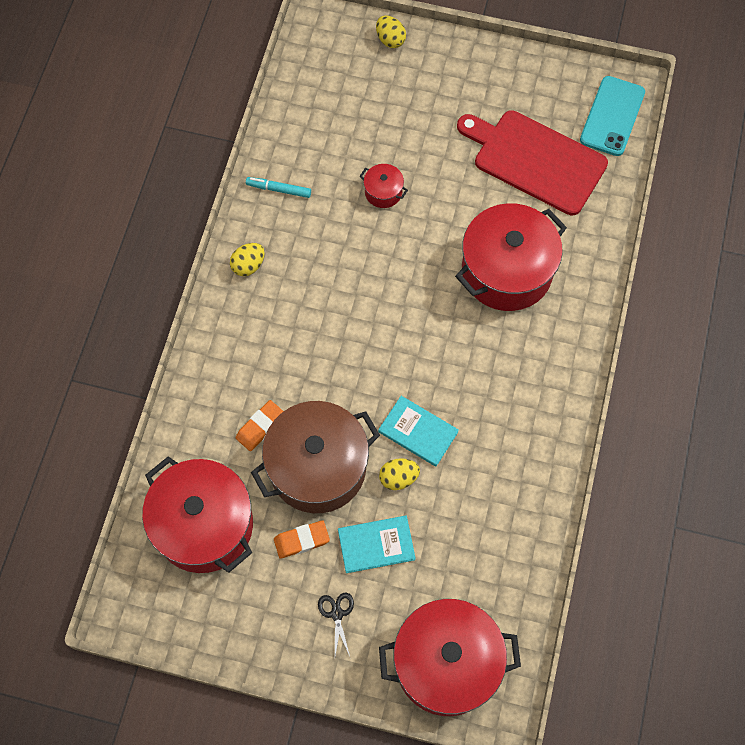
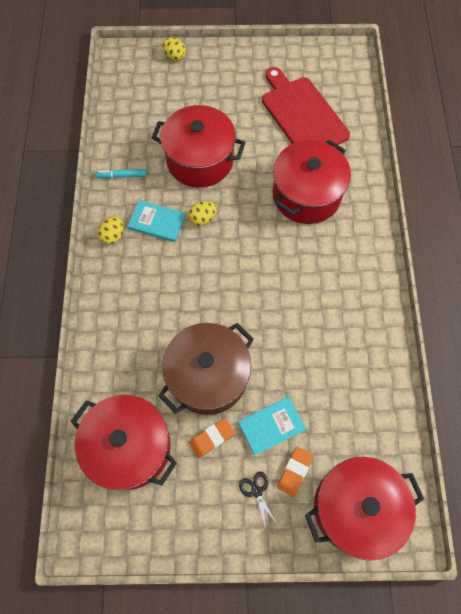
camera: 15 degrees left, 0 degrees up
orange eraser [236,400,284,451] -> orange eraser moved to [277,447,313,497]
red pot [360,164,408,208] -> red pot [151,105,246,188], size x2.35
turquoise book [378,396,459,467] -> turquoise book moved to [128,200,186,242]
yellow egg [379,458,420,490] -> yellow egg moved to [188,201,217,226]
red cutting board [457,110,608,215] -> red cutting board turned 45 degrees clockwise [262,67,350,145]
turquoise phone [580,76,645,156] -> none

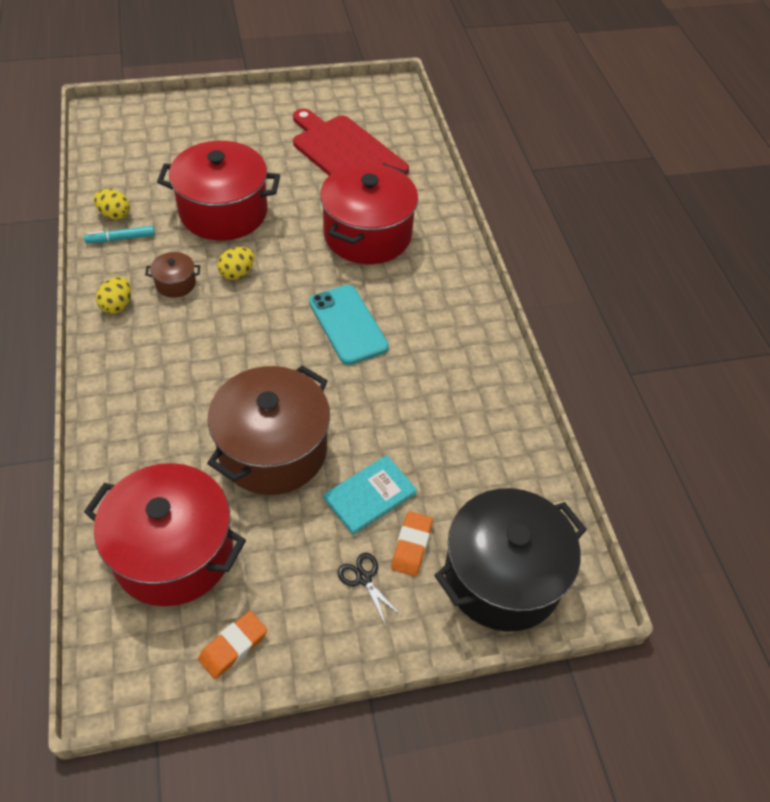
camera: 15 degrees left, 15 degrees down
turquoise book [128,200,186,242] -> brown pot [145,252,200,298]
yellow egg [162,37,186,61] -> yellow egg moved to [94,189,130,220]
orange eraser [189,418,235,458] -> orange eraser moved to [198,611,267,679]
red pot [305,457,424,561] -> black pot [435,488,587,632]
none -> turquoise phone [309,285,389,365]

